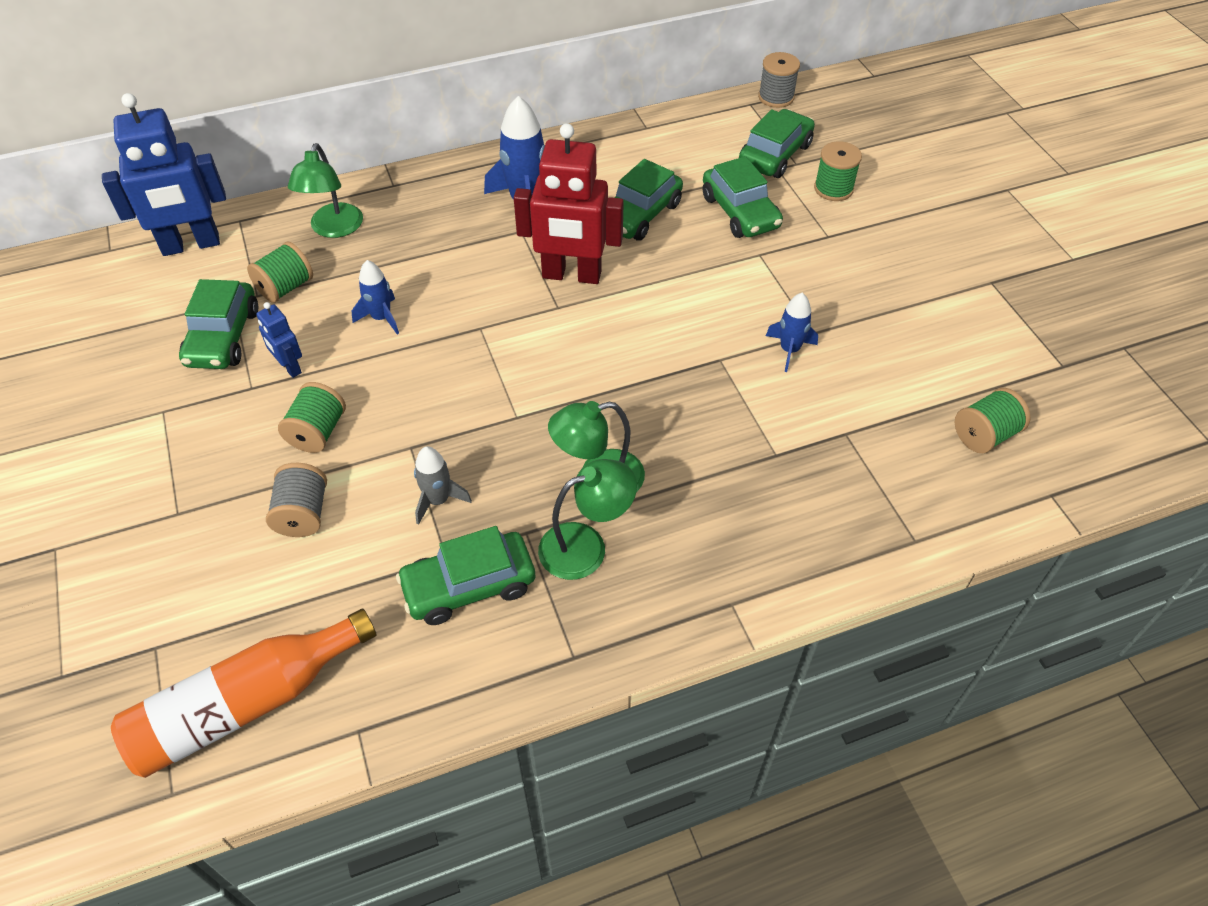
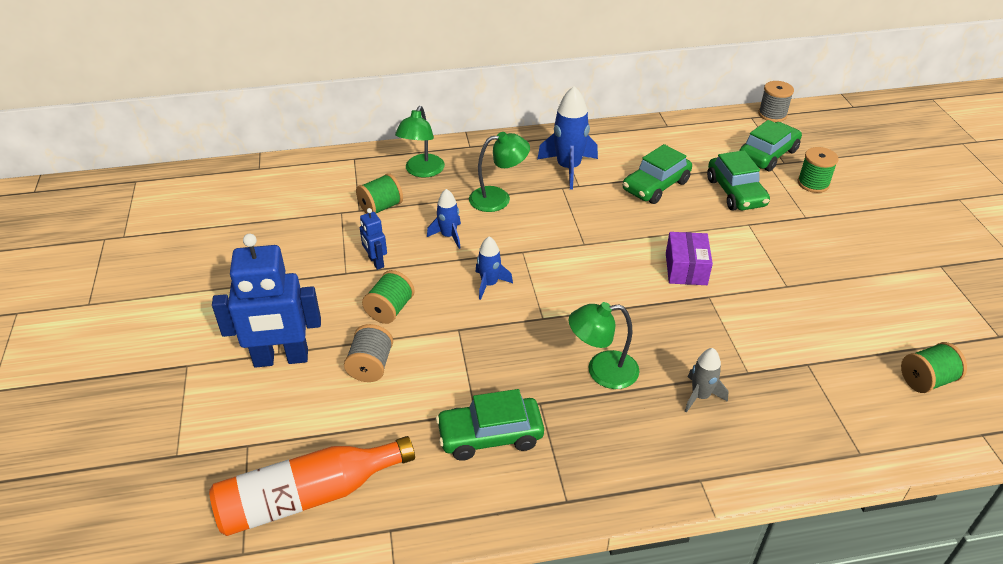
camera: 10 degrees right, 10 degrees down
blue robot [102,93,226,256] -> blue robot moved to [212,234,321,368]
green car [179,279,258,369] -> none
grey rocket [414,446,472,525] -> grey rocket moved to [685,348,729,413]
red robot [514,123,624,284] -> none
green lamp [538,459,637,580] -> green lamp moved to [469,132,530,212]
blue rocket [766,293,818,372] -> blue rocket moved to [475,236,513,300]
none -> purple box [666,232,713,285]

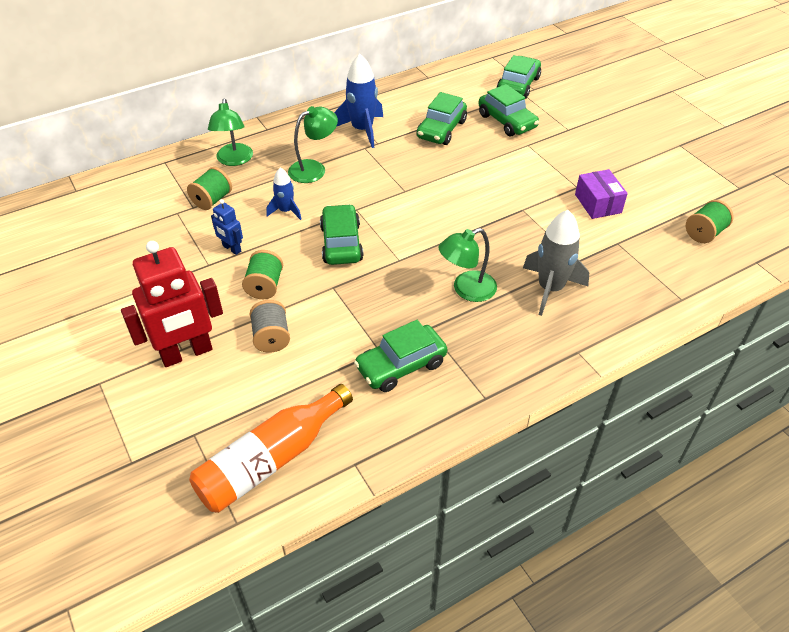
camera: 20 degrees left, 5 degrees up
blue robot [212,234,321,368] -> red robot [121,241,223,367]
blue rocket [475,236,513,300] -> green car [320,204,364,265]
purple box [666,232,713,285] -> purple box moved to [575,169,628,219]
grey rocket [685,348,729,413] -> grey rocket [523,210,589,316], size x1.73
grey spool [758,81,794,122] -> none
green spool [798,147,839,193] -> none

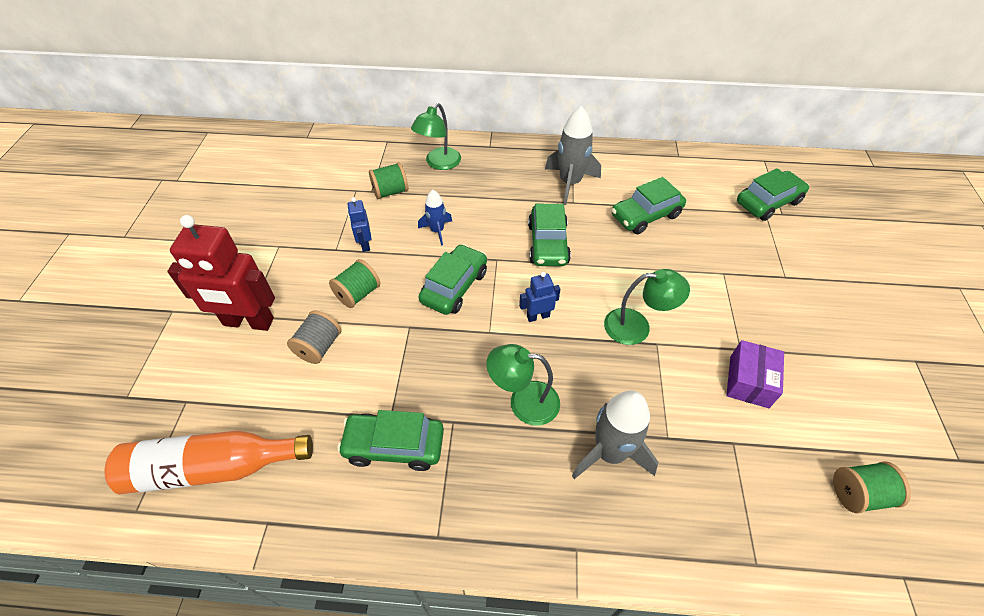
camera: 35 degrees right, 5 degrees up
green lamp [288,106,338,183] -> green lamp moved to [604,269,690,345]
blue rocket [334,54,383,148] -> grey rocket [545,106,601,205]
green car [478,84,539,137] -> green car moved to [528,204,571,266]
none -> blue robot [519,272,560,322]

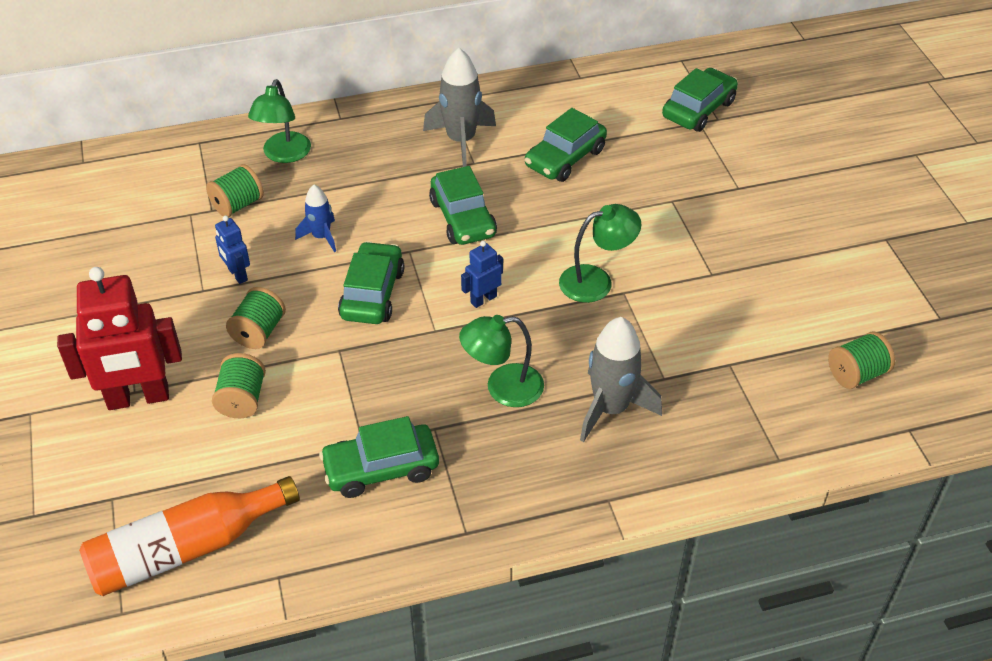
camera: 20 degrees left, 5 degrees down
grey spool [287,310,341,364] -> green spool [212,353,266,418]
purple box [726,340,784,408] -> none

